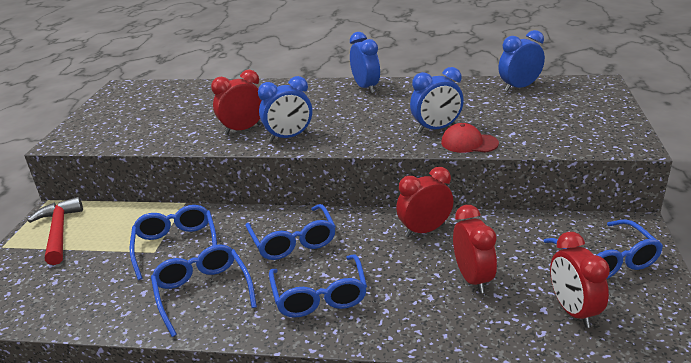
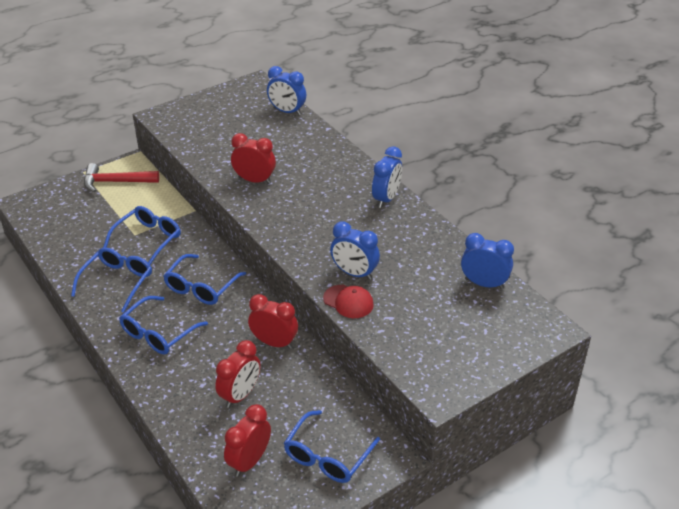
camera: 45 degrees right, 10 degrees up
red hammer [27,197,83,265] -> red hammer turned 120 degrees counterclockwise [84,163,159,192]
blue clock [258,76,312,141] -> blue clock moved to [267,66,306,115]
red cap [441,123,499,153] -> red cap turned 150 degrees clockwise [323,285,374,318]

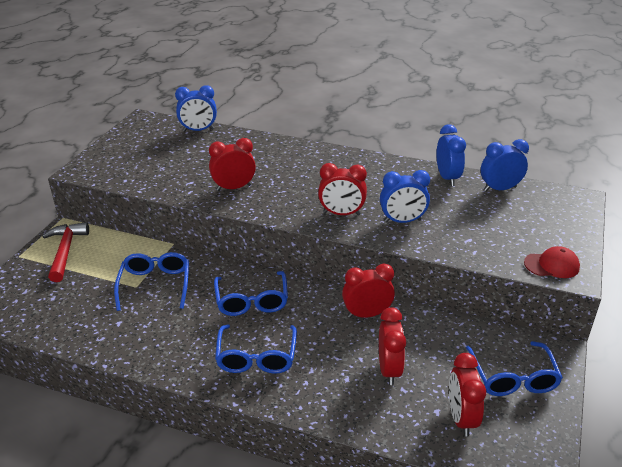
camera: 35 degrees left, 5 degrees down
blue glasses [71,247,152,313] -> none
red hammer [84,163,159,192] -> red hammer turned 120 degrees clockwise [42,222,89,282]
red cap [323,285,374,318] -> red cap moved to [524,246,580,278]
blue clock [372,147,402,208] -> blue clock moved to [436,124,466,186]
none -> red clock [318,163,367,215]

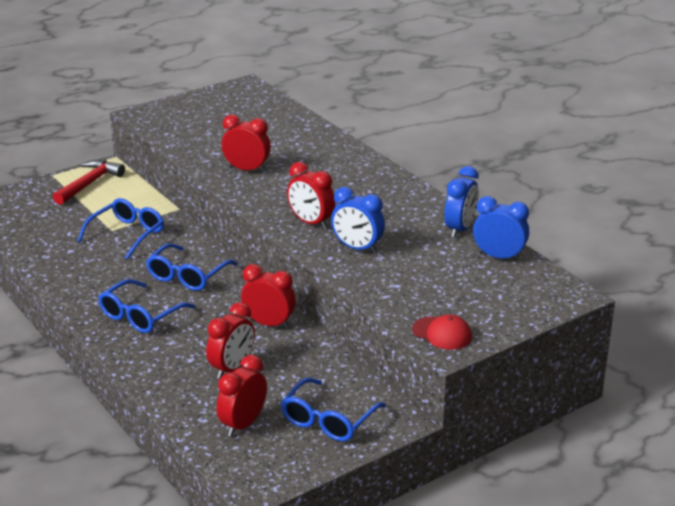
camera: 35 degrees right, 5 degrees down
blue clock [175,85,217,132] -> none

